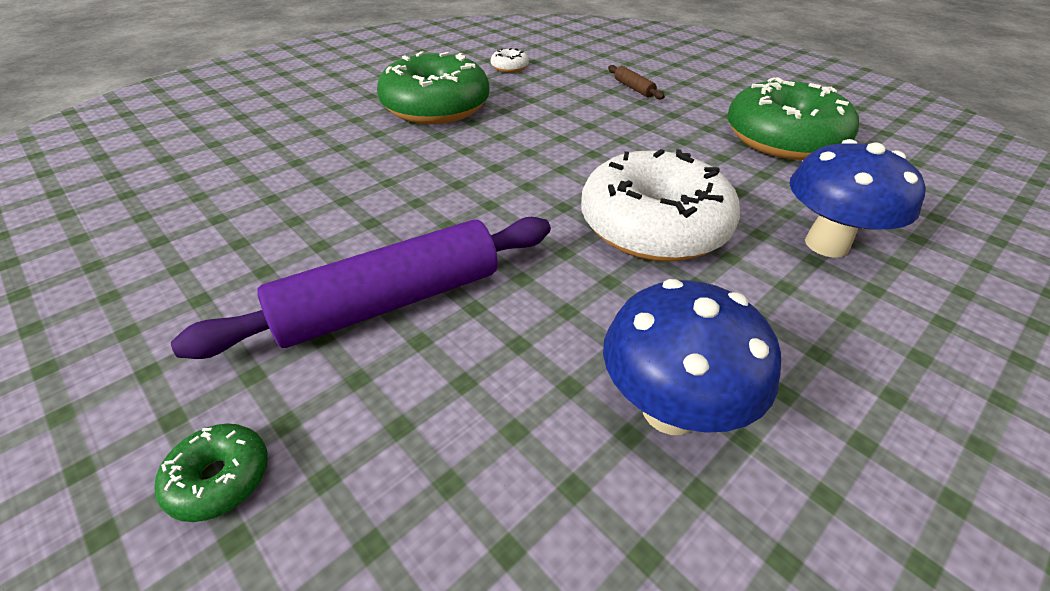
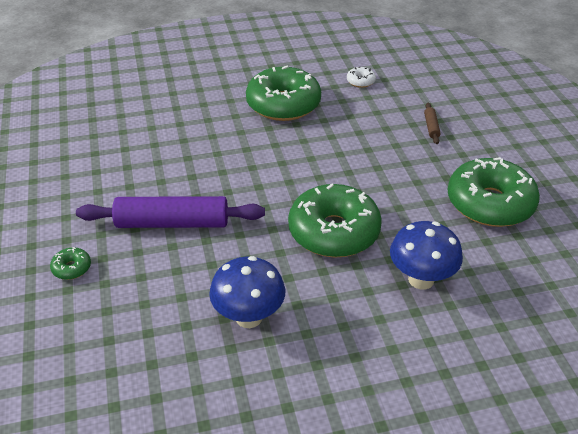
camera: 30 degrees right, 0 degrees up
white donut [581,149,740,262] -> green donut [288,184,382,257]

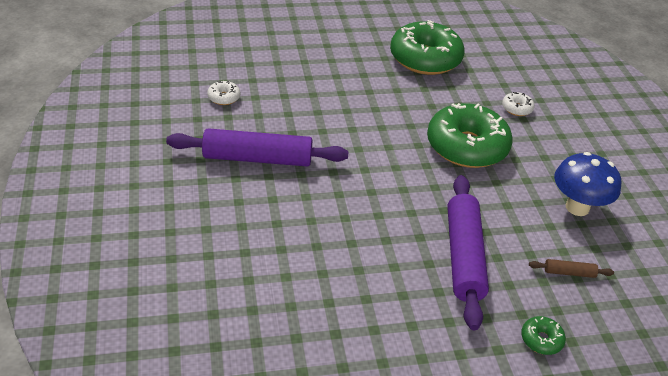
camera: 90 degrees left, 0 degrees up
green donut [246,66,321,121] -> purple rolling pin [166,128,348,167]
blue mushroom [390,221,463,290] -> white donut [502,92,535,116]
brown rolling pin [424,103,441,144] -> brown rolling pin moved to [529,259,614,278]

